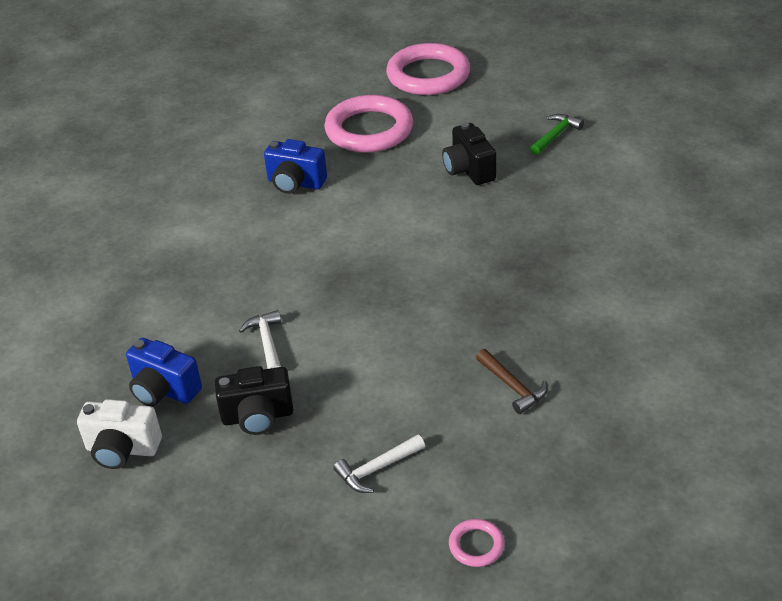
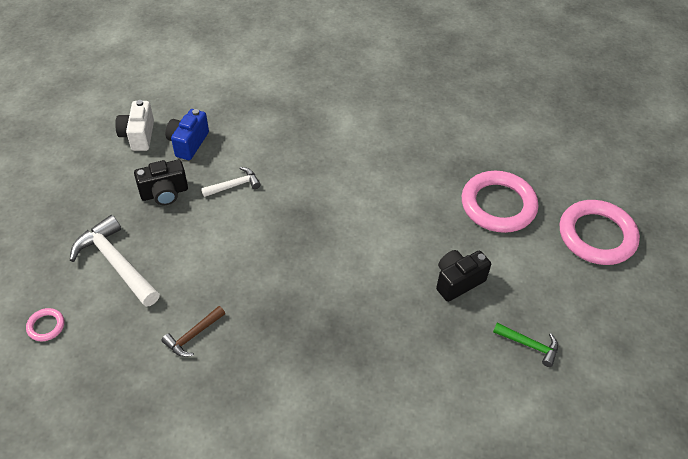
camera: 75 degrees right, 10 degrees up
black camera [215,366,294,435] -> black camera turned 90 degrees counterclockwise [134,160,188,205]
blue camera [264,139,327,194] -> none
white hammer [333,434,425,493] -> white hammer [70,215,160,307], size x1.83

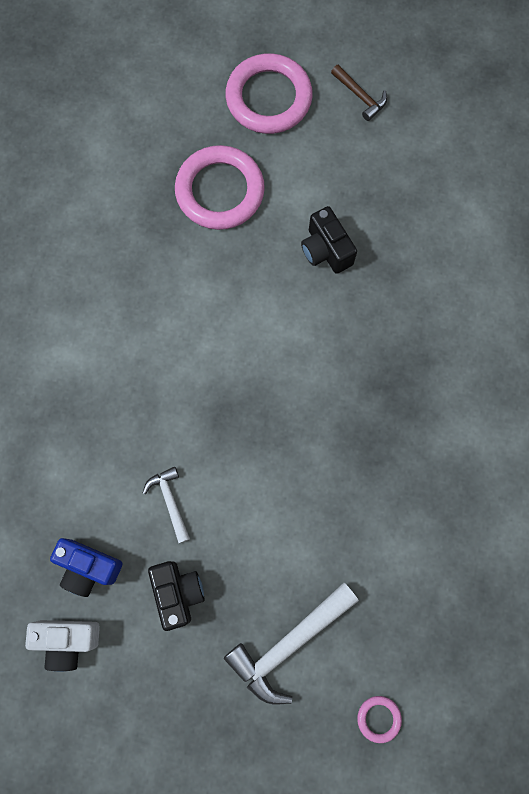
camera: 85 degrees left, 25 degrees up
brown hammer [162,306,225,357] -> brown hammer moved to [331,65,387,121]
green hammer [493,323,558,367] -> none

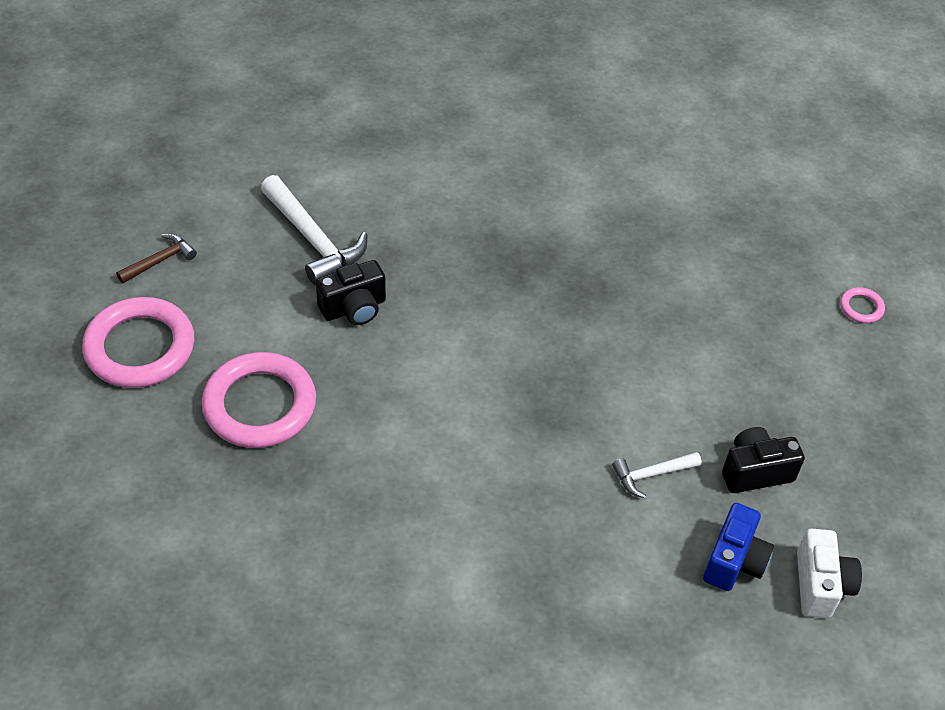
camera: 90 degrees left, 25 degrees down
white hammer [224,583,359,704] -> white hammer moved to [261,175,368,286]

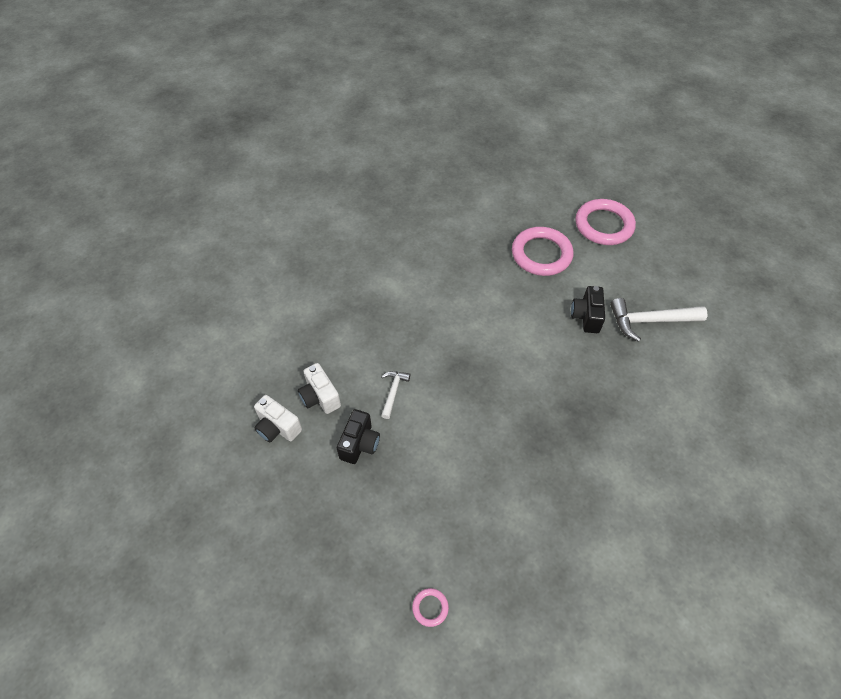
camera: 125 degrees right, 5 degrees up
brown hammer [116,234,197,283] -> none
blue camera [703,503,774,591] -> white camera [298,363,341,414]

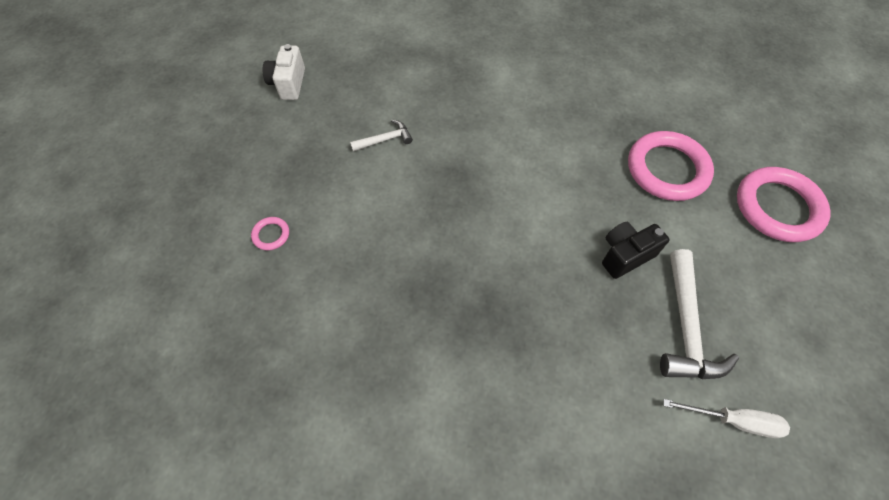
camera: 55 degrees right, 5 degrees up
white camera [298,363,341,414] -> none
black camera [337,409,380,464] -> none
pink ring [412,588,449,627] -> pink ring moved to [251,217,289,250]
white hammer [610,298,707,342] -> white hammer turned 135 degrees counterclockwise [660,249,739,380]
none -> white screwdriver [663,399,790,438]

